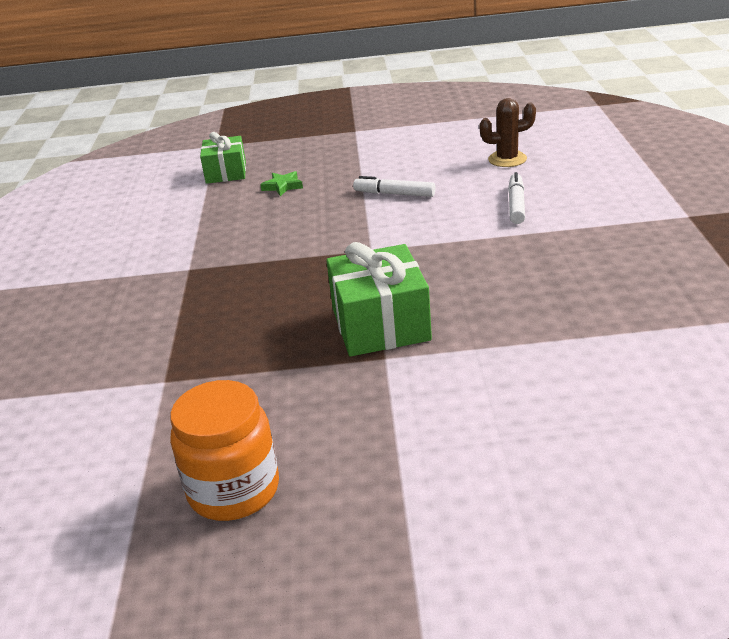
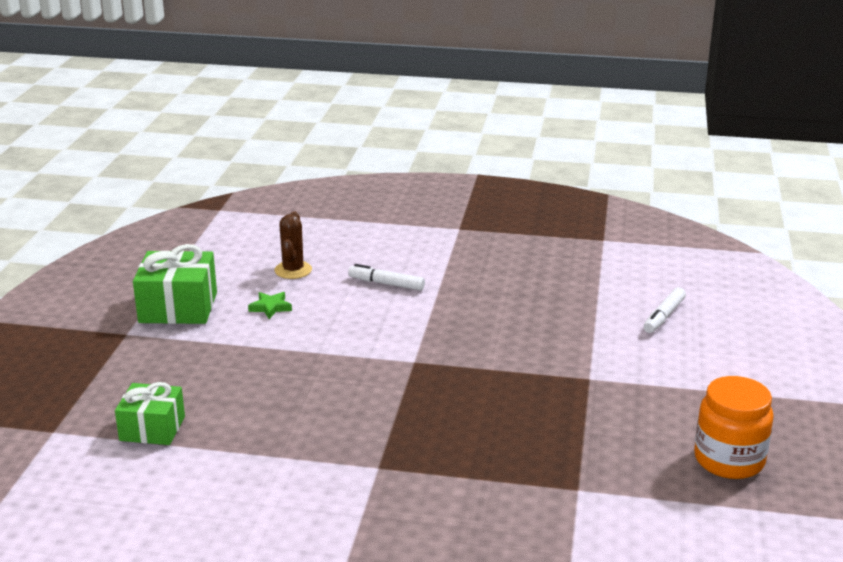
camera: 80 degrees left, 5 degrees down
green star [260,171,303,196] -> green star moved to [248,292,292,319]
green gift [326,242,432,357] -> green gift moved to [133,244,217,324]
white marker [353,176,436,197] -> white marker moved to [643,287,686,333]

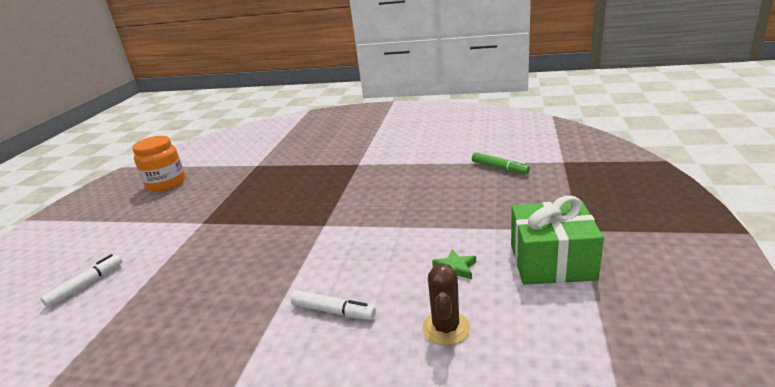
camera: 175 degrees left, 0 degrees up
green gift [115,382,185,445] -> green marker [472,152,530,174]

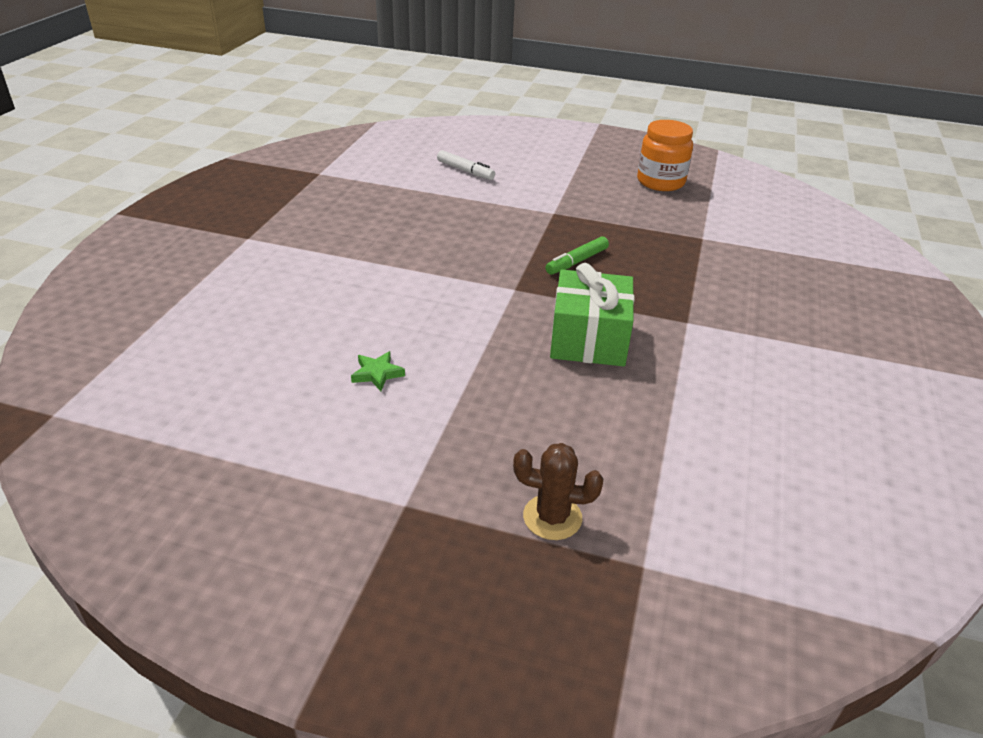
camera: 90 degrees right, 10 degrees up
white marker [291,290,376,320] -> none
brown cactus [422,263,470,346] -> brown cactus moved to [513,443,603,540]
green marker [472,152,530,174] -> green marker moved to [546,236,609,275]
green gift [511,196,604,285] -> green gift moved to [550,263,634,367]

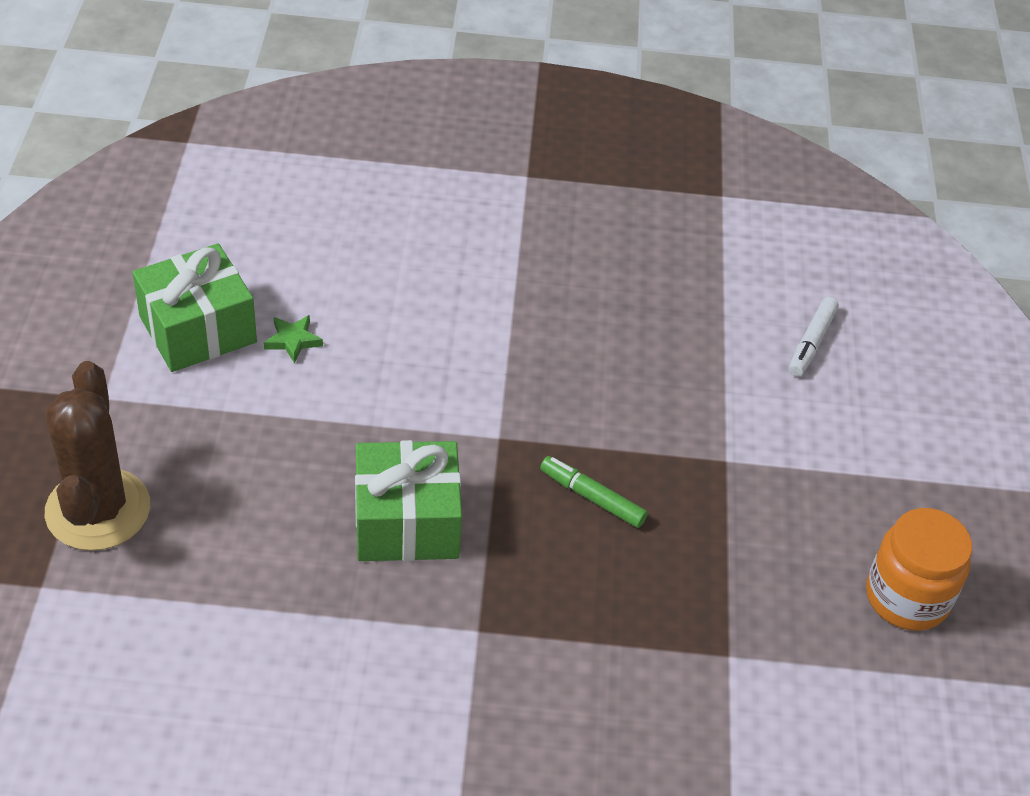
camera: 75 degrees right, 10 degrees up
brown cactus [513,443,603,540] -> brown cactus [45,361,150,551], size x1.74
none -> green gift [132,243,257,372]

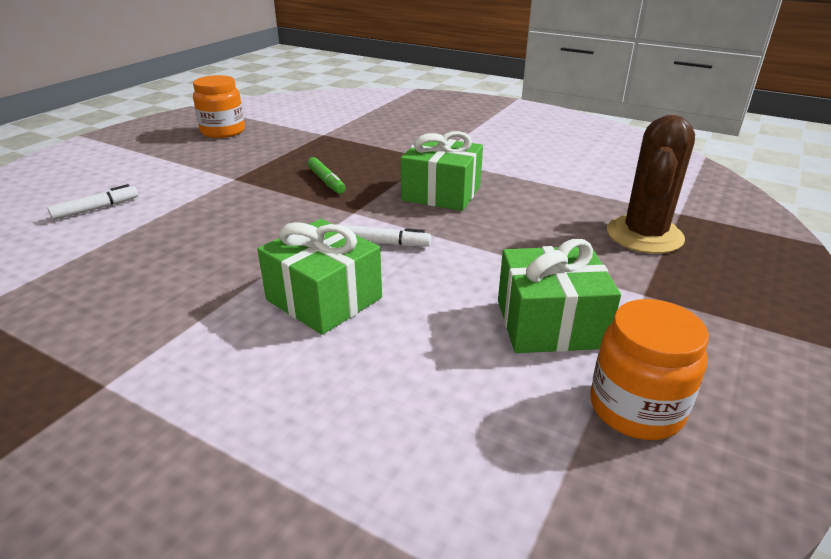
camera: 150 degrees left, 15 degrees down
green star [264,315,323,363] -> none
none -> green gift [257,219,382,335]
none -> white marker [343,225,431,246]
none -> orange jar [591,299,709,440]

